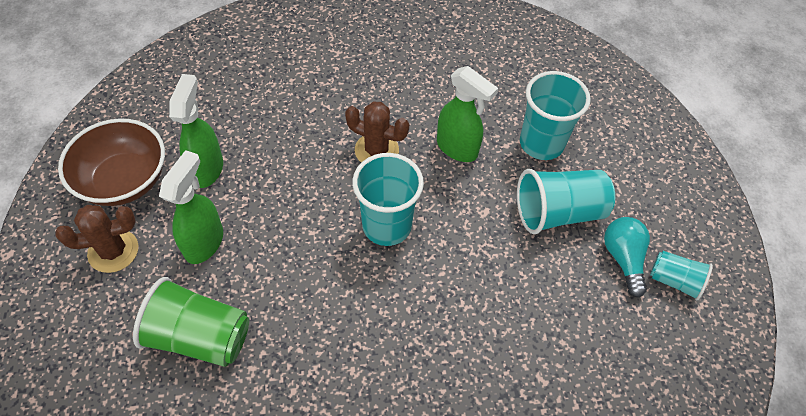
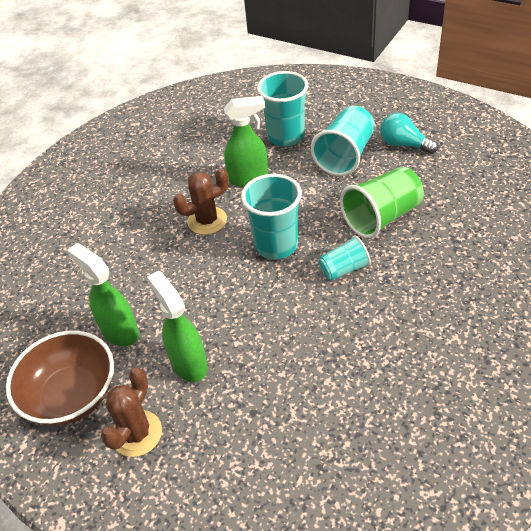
camera: 45 degrees left, 10 degrees down
green cup [133,277,249,367] -> green cup moved to [340,167,424,239]
turquoise cup [650,251,713,301] -> turquoise cup moved to [319,235,371,281]

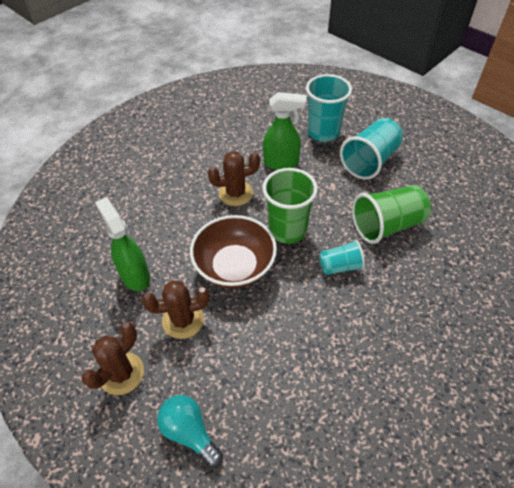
camera: 10 degrees right, 5 degrees up
brown bowl [6,331,114,426] -> brown bowl moved to [190,215,277,289]
green spray bottle [147,271,208,382] -> brown cactus [142,280,210,339]
turquoise cup [241,174,302,259] -> green cup [262,168,318,244]
turquoise light bulb [380,113,438,154] -> turquoise light bulb moved to [157,395,223,468]

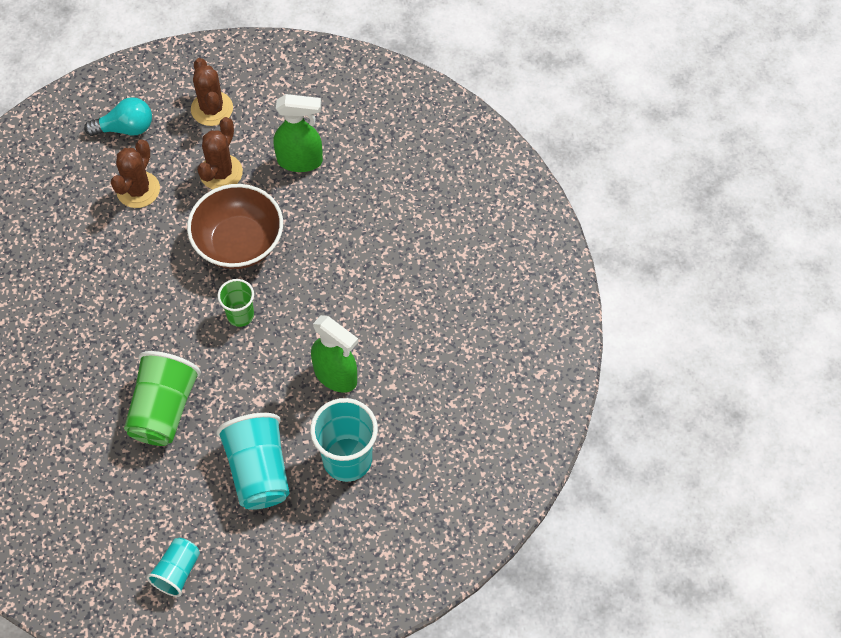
camera: 125 degrees right, 10 degrees up
brown cactus [208,151,260,206] -> brown cactus moved to [111,139,160,208]
green cup [262,168,318,244] -> green cup [218,279,254,327], size x0.58
green spray bottle [263,92,307,170] -> green spray bottle turned 90 degrees counterclockwise [311,315,358,393]
turquoise cup [319,240,365,275] -> turquoise cup moved to [147,538,200,597]

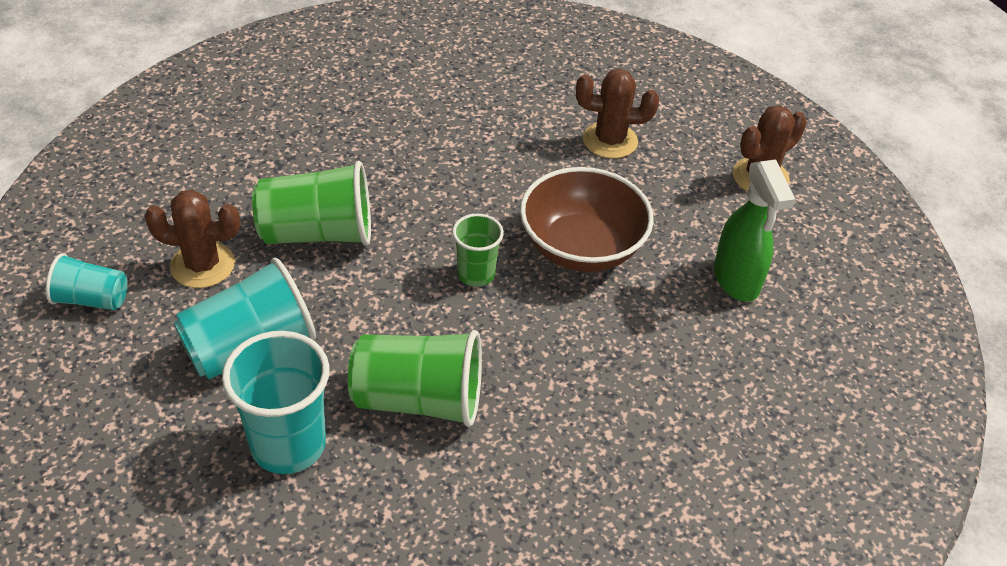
camera: 70 degrees right, 15 degrees down
turquoise light bulb [84,97,152,136] -> none
brown cactus [197,117,243,189] -> brown cactus moved to [144,190,240,288]
green spray bottle [311,315,358,393] -> green cup [348,330,482,427]

